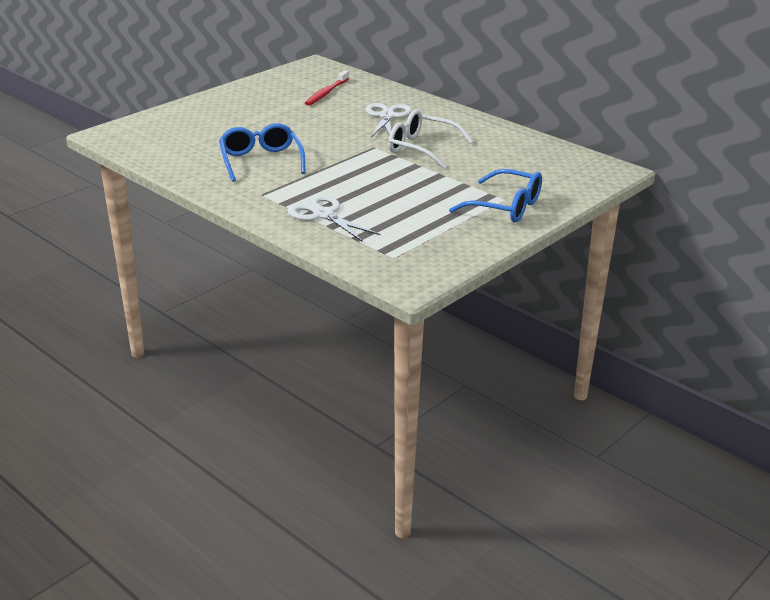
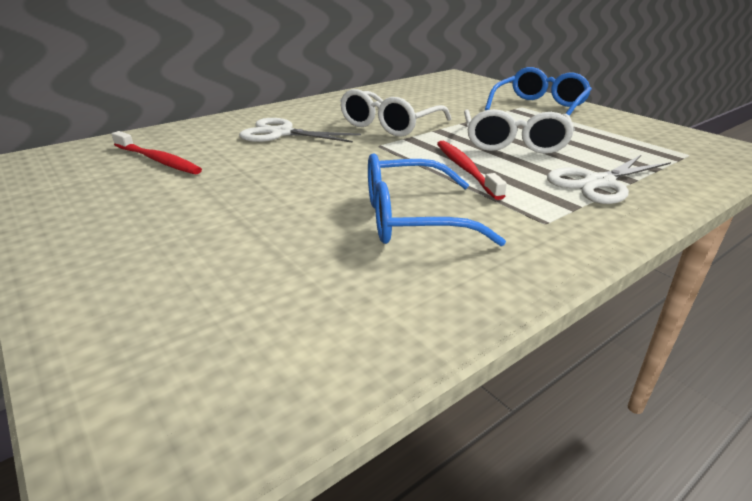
camera: 80 degrees left, 0 degrees up
none -> red toothbrush [437,141,507,200]
none -> white glasses [464,109,575,154]

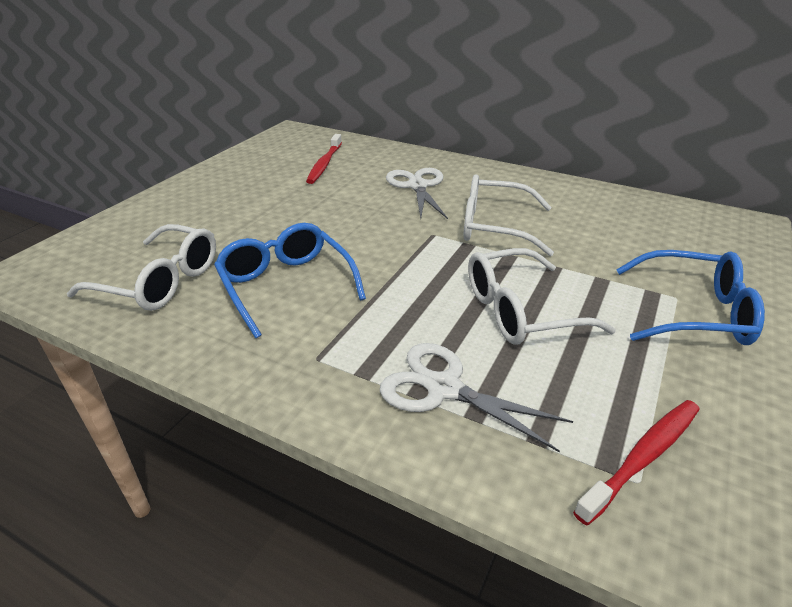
camera: 65 degrees right, 5 degrees up
red toothbrush [437,141,507,200] -> red toothbrush moved to [573,400,700,525]
none -> white glasses [67,224,216,311]

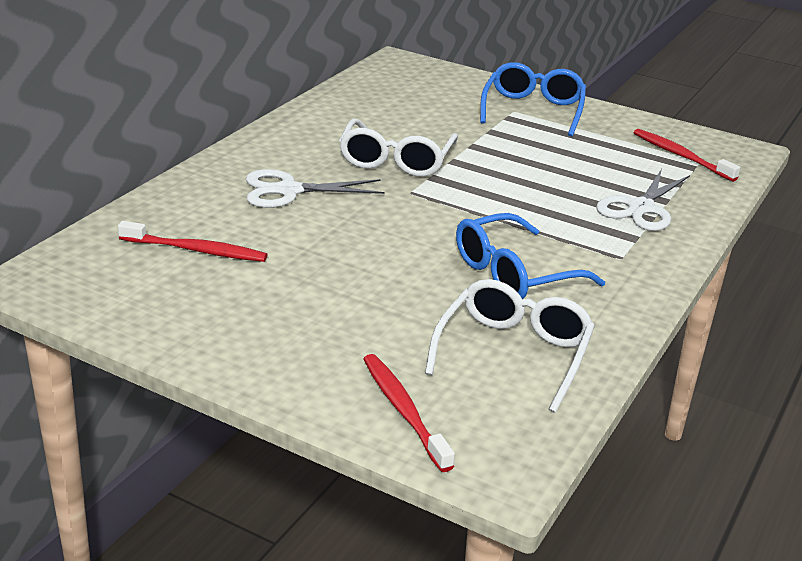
camera: 90 degrees left, 5 degrees down
white glasses [468,248,616,344] -> none
none -> red toothbrush [363,354,455,472]

